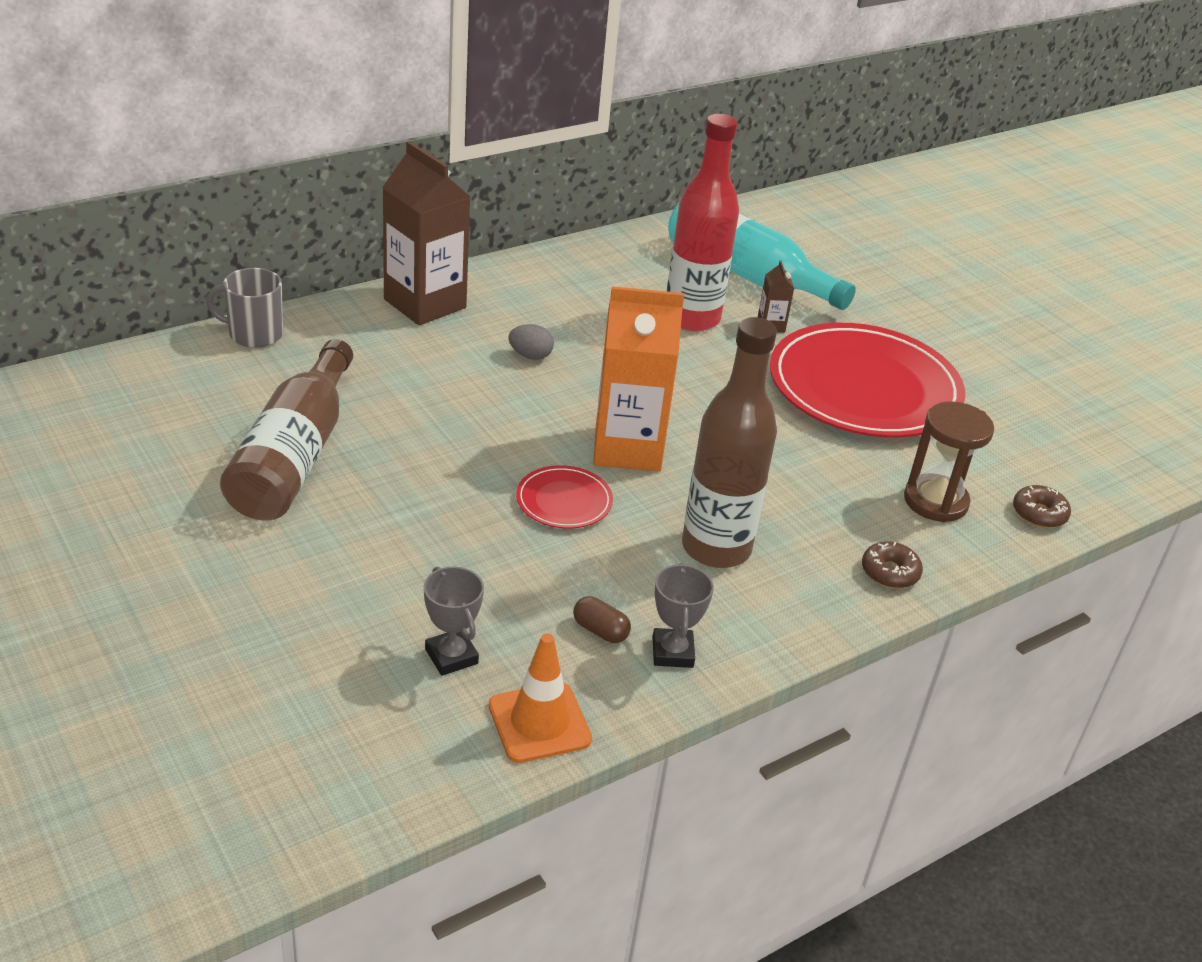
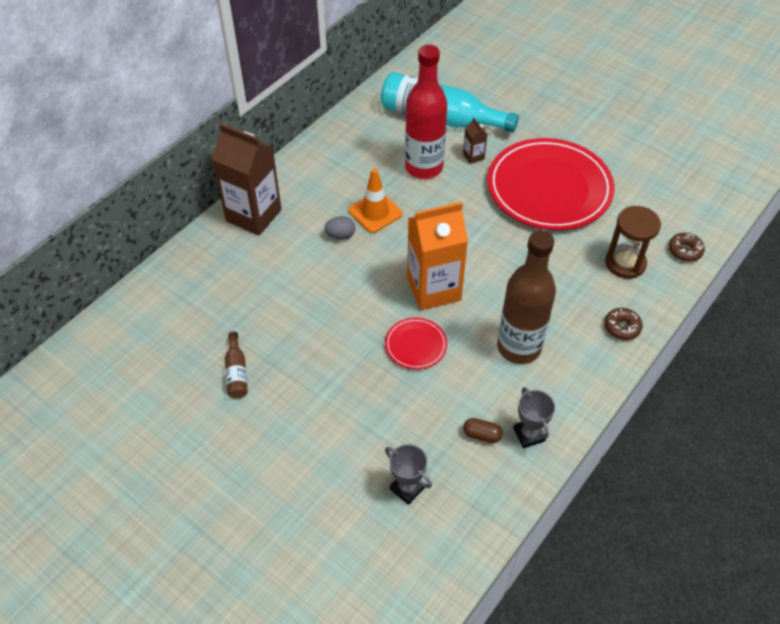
camera: 15 degrees left, 15 degrees up
grey mug [206,268,283,348] -> none
brown bottle [220,339,353,520] -> brown bottle [225,331,248,399], size x0.43
orange traffic cone [489,633,592,763] -> orange traffic cone moved to [348,169,402,233]

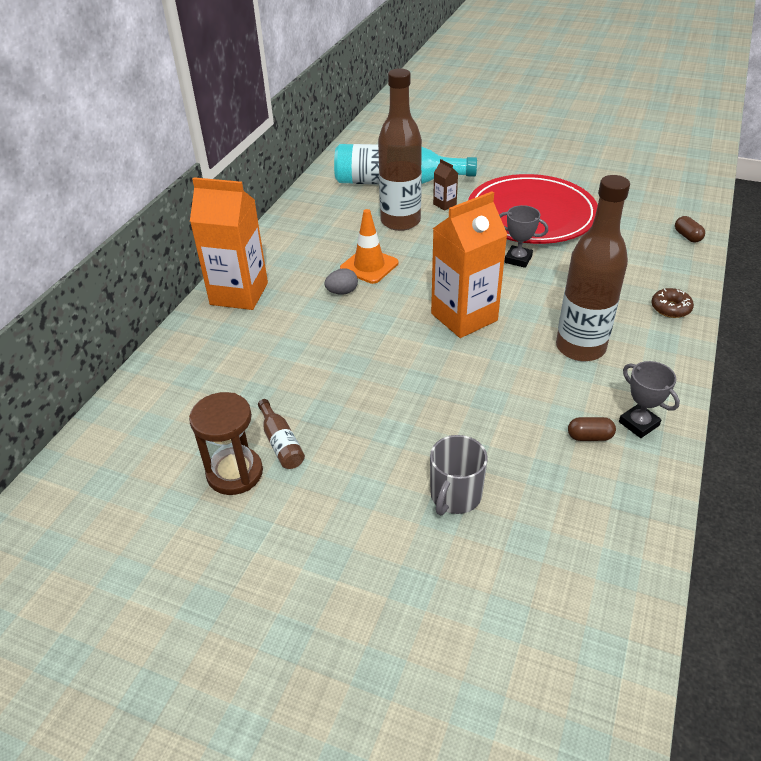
camera: 15 degrees left, 10 degrees down
brown carton [212,123,281,236] -> orange carton [190,177,268,310]
red plate [385,317,447,370] -> none
grey trophy [385,444,432,505] -> grey trophy moved to [499,205,548,268]
red bottle [405,45,447,179] -> brown bottle [378,68,422,231]
brown hourglass [605,206,661,279] -> brown hourglass moved to [189,392,263,495]
brown donut [669,233,705,262] -> brown capsule [675,216,705,243]
none -> grey mug [430,435,488,515]

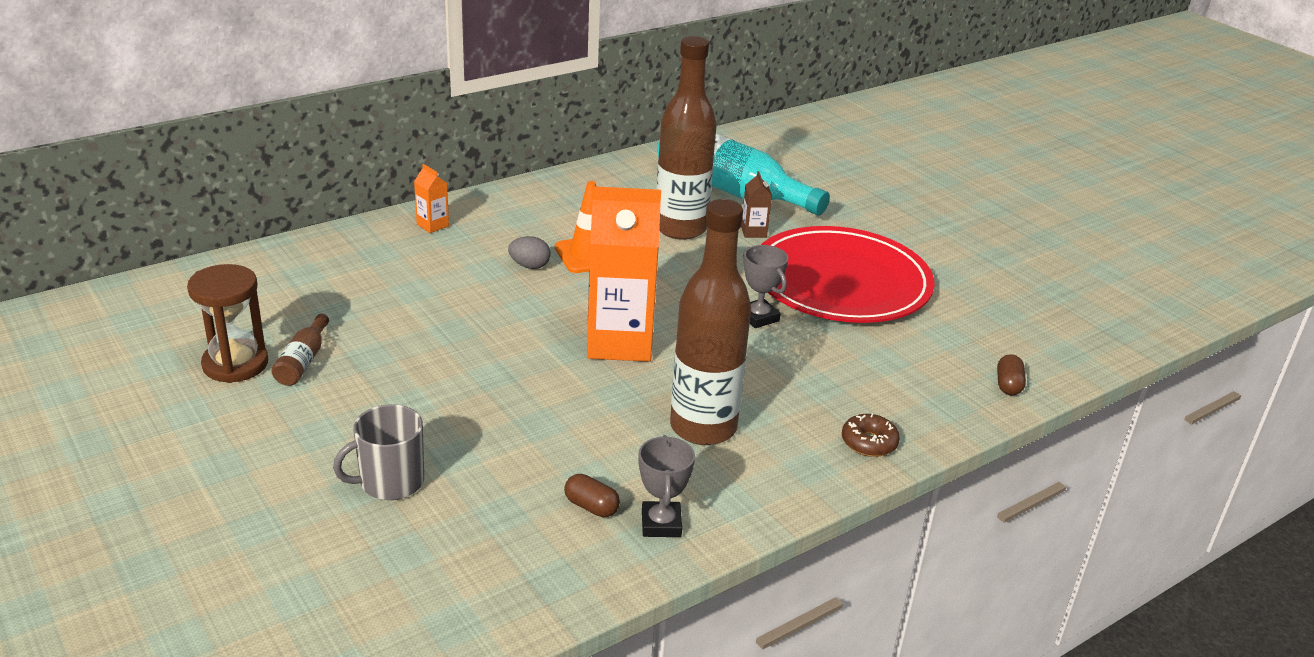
camera: 30 degrees right, 10 degrees down
orange carton [190,177,268,310] -> orange carton [414,164,449,233], size x0.42

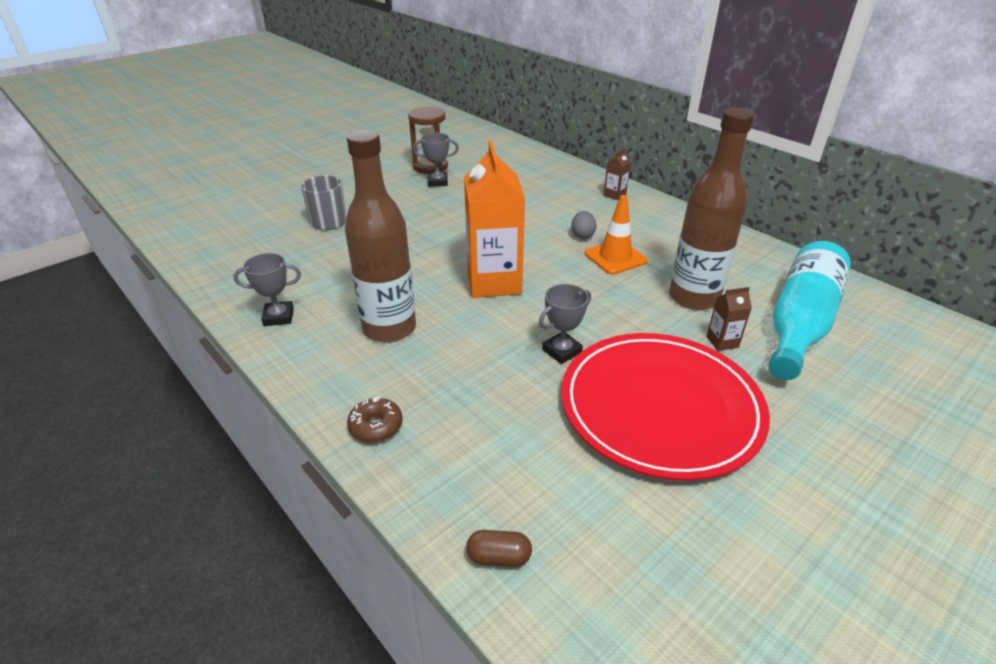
camera: 85 degrees right, 5 degrees up
brown bottle [271,314,329,386] -> grey trophy [413,133,459,187]
orange carton [414,164,449,233] -> brown carton [604,148,631,200]
brown capsule [564,474,620,517] -> none

